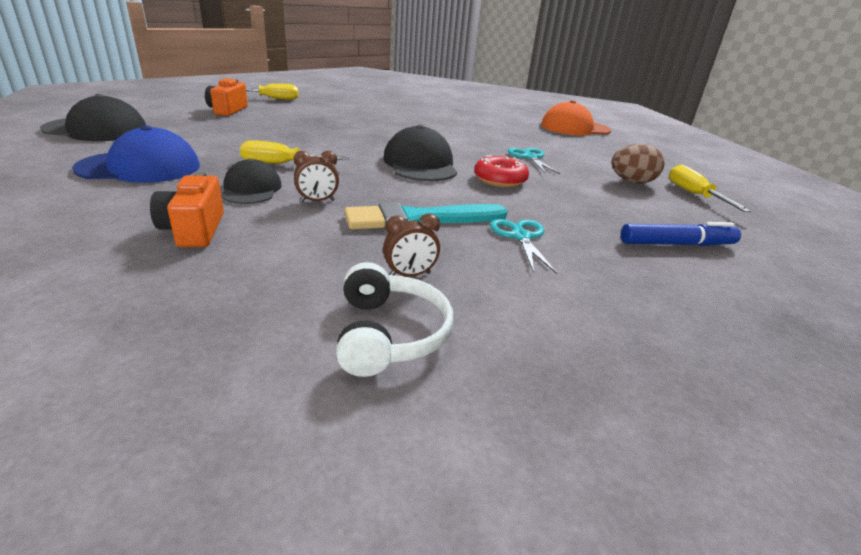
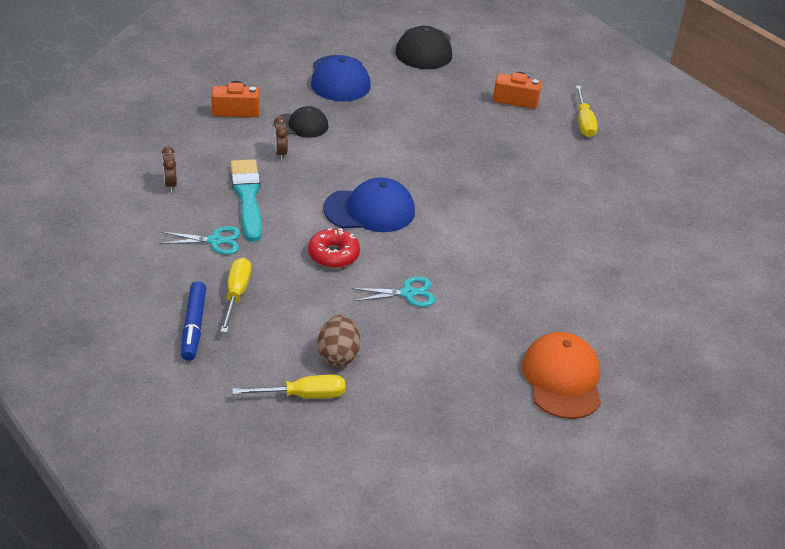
camera: 95 degrees right, 10 degrees up
yellow screwdriver [240,140,349,164] -> yellow screwdriver moved to [220,258,251,333]
white headphones [336,262,453,377] -> none
black cap [383,125,457,181] -> blue cap [323,177,415,232]

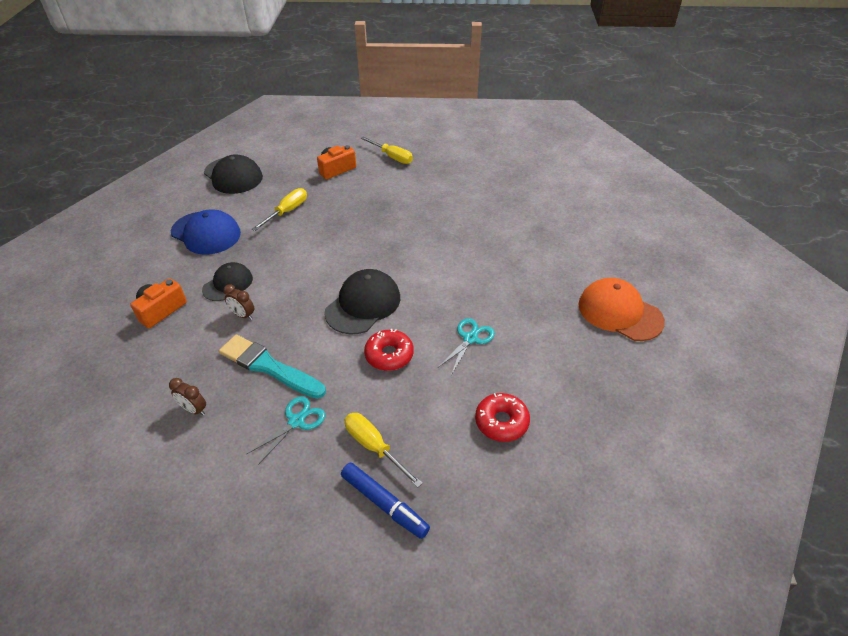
camera: 45 degrees left, 5 degrees up
yellow screwdriver [232,375,345,399] -> yellow screwdriver moved to [252,188,307,231]
brown egg [318,315,360,367] -> red donut [475,393,530,442]
blue cap [323,177,415,232] -> black cap [325,269,400,335]

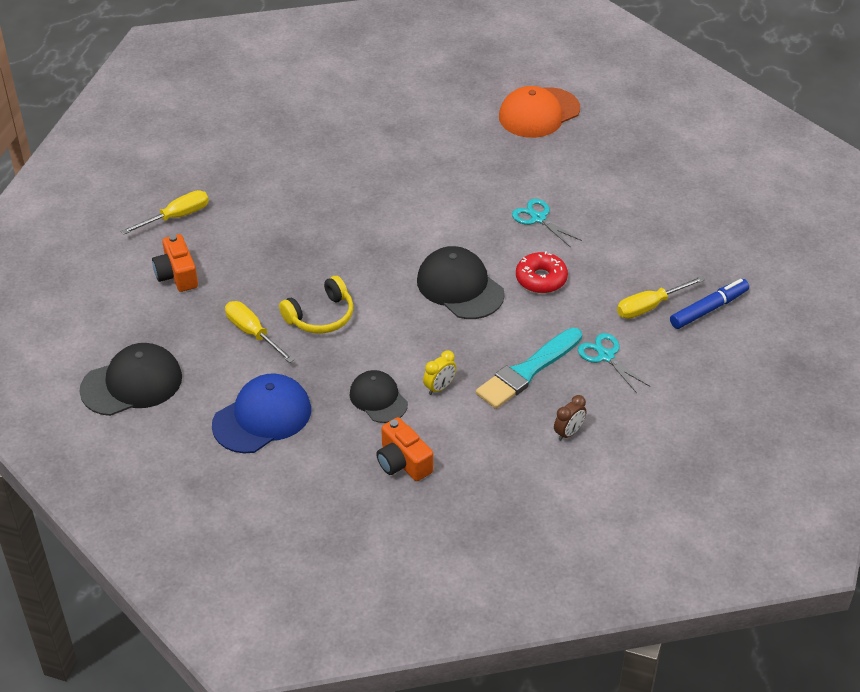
camera: 75 degrees left, 0 degrees up
brown clock [223,284,254,320] -> yellow clock [423,350,457,395]
red donut [475,393,530,442] -> none
none -> yellow headphones [279,276,354,334]

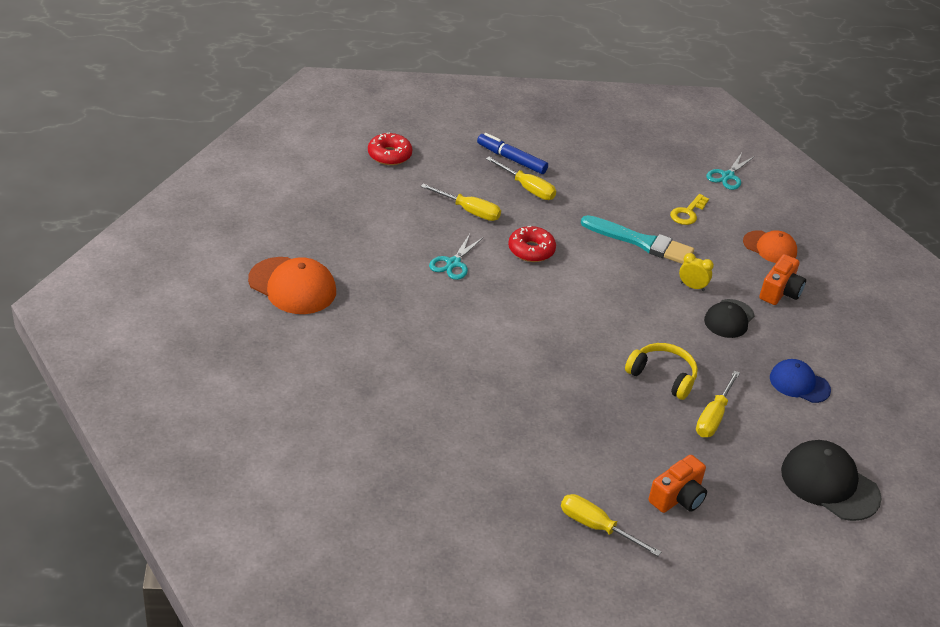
camera: 115 degrees left, 5 degrees down
blue cap [212,373,311,454] -> blue cap [770,359,831,403], size x0.64
black cap [417,246,505,319] -> none
brown clock [554,395,586,441] -> yellow key [670,194,709,225]
turquoise scissors [578,333,650,393] -> turquoise scissors moved to [706,153,754,190]
none -> red donut [368,132,412,165]
none -> yellow screwdriver [420,184,501,221]
none -> orange cap [743,230,797,263]

